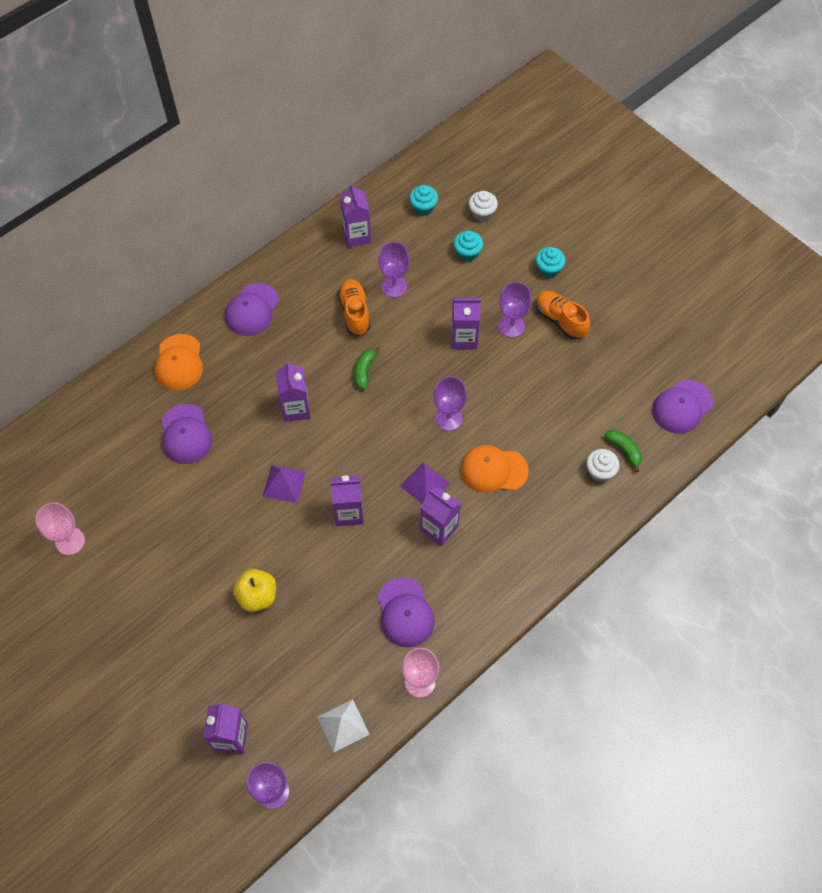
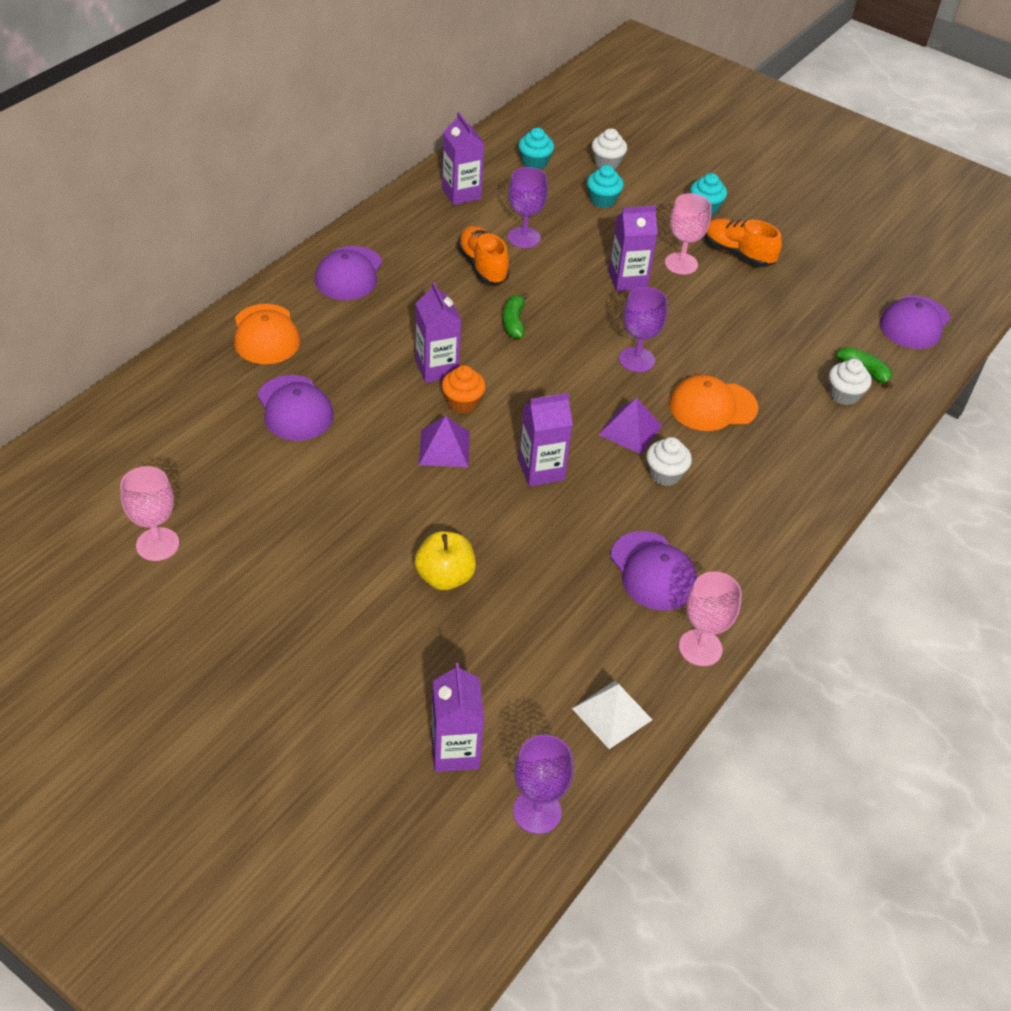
camera: 15 degrees left, 15 degrees down
purple carton [420,487,461,546] -> white cupcake [646,437,692,486]
purple goblet [498,282,532,338] -> pink goblet [665,193,712,275]
none -> orange cupcake [442,365,486,413]

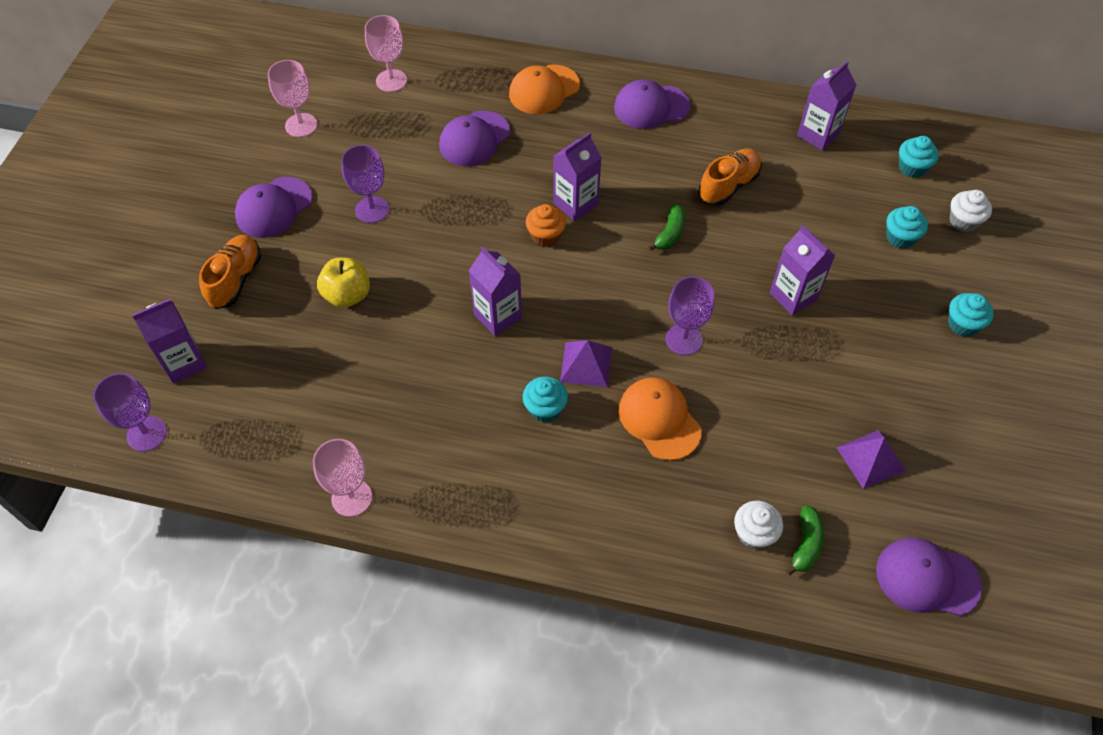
camera: 70 degrees right, 10 degrees up
purple pyramid [419,416,470,467] -> purple pyramid moved to [836,430,906,489]
green banana [503,293,529,339] -> green banana turned 135 degrees clockwise [648,204,685,251]
purple goblet [508,167,548,248] -> purple goblet moved to [341,145,389,223]
white pyramid [572,681,652,749] -> none
purple cap [610,531,697,611] -> purple cap moved to [235,177,312,238]
white cupcake [646,437,692,486] -> turquoise cupcake [523,377,568,422]
pink goblet [665,193,712,275] -> pink goblet moved to [365,15,407,92]
orange shoe [704,218,782,267] -> orange shoe moved to [199,235,261,309]

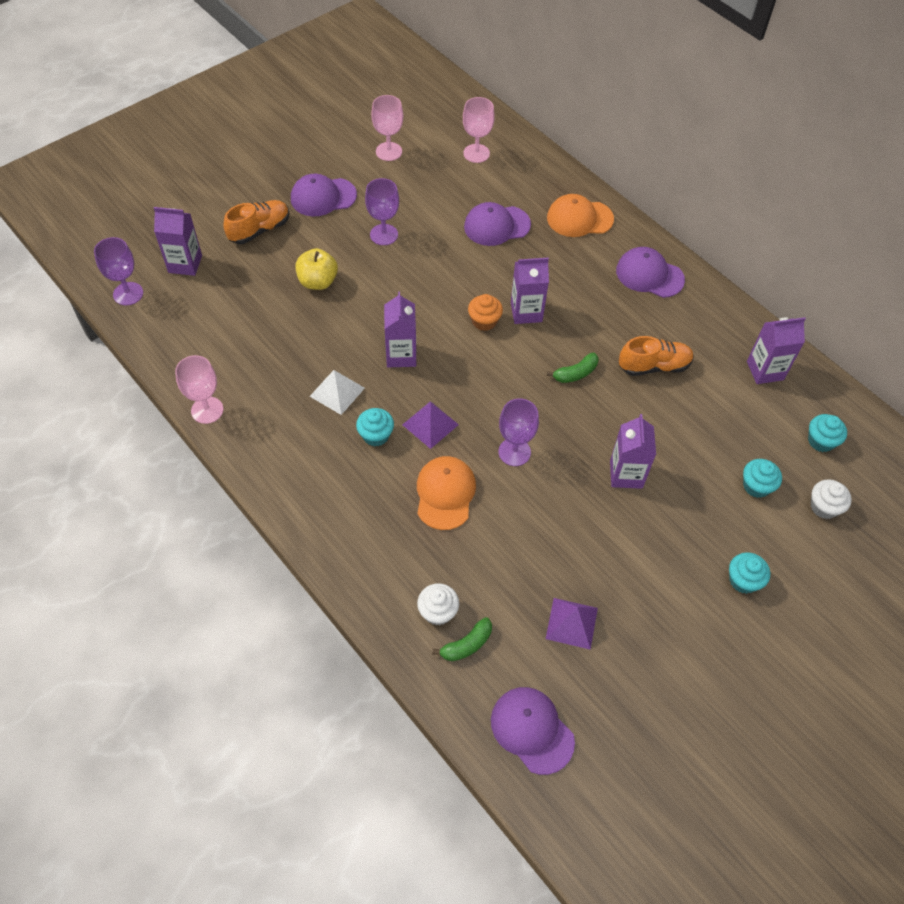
camera: 35 degrees right, 0 degrees up
none -> white pyramid [310,370,365,415]

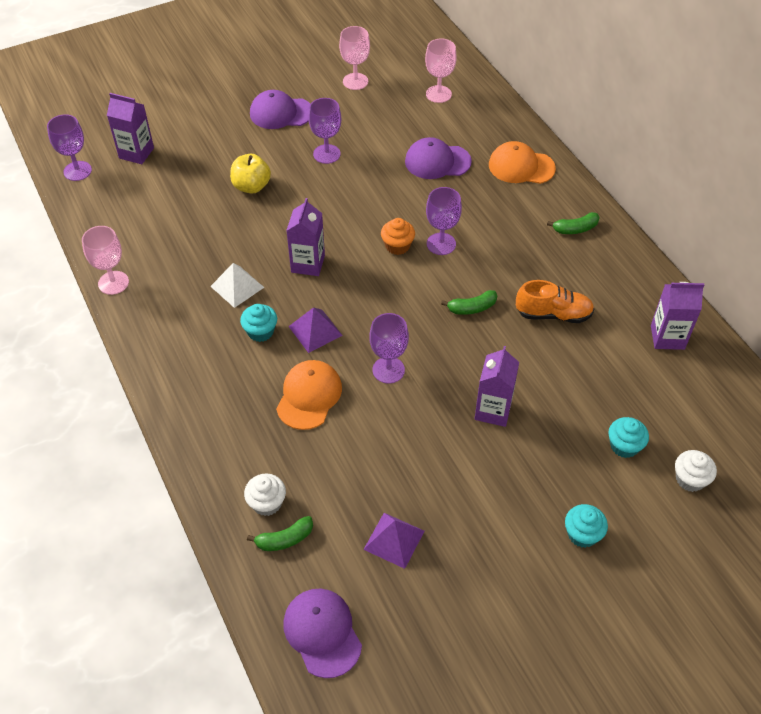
camera: 15 degrees right, 5 degrees down
orange shoe [223,200,289,244] -> none
purple carton [511,258,549,324] -> purple goblet [426,187,462,255]
purple cap [616,247,685,298] -> green banana [547,212,600,234]
turquoise cupcake [808,414,847,452] -> none

